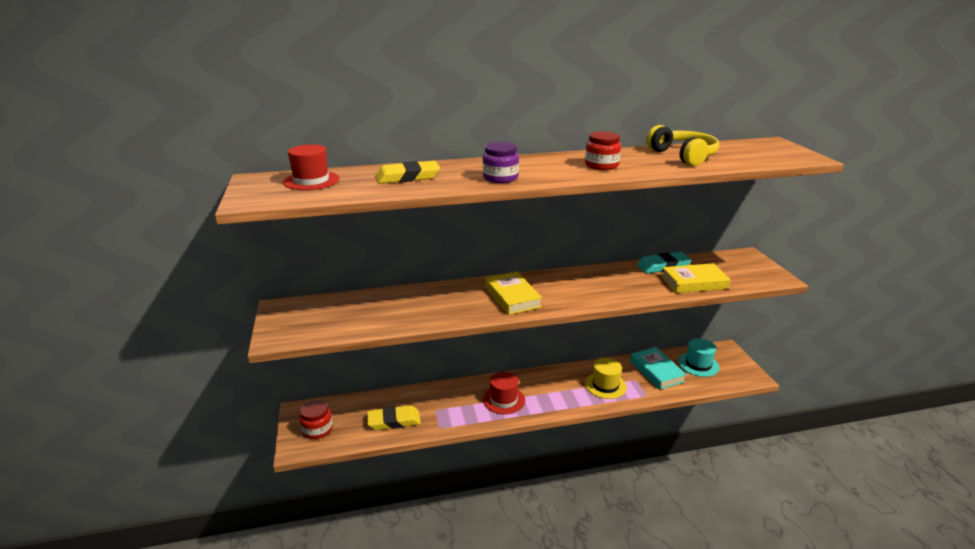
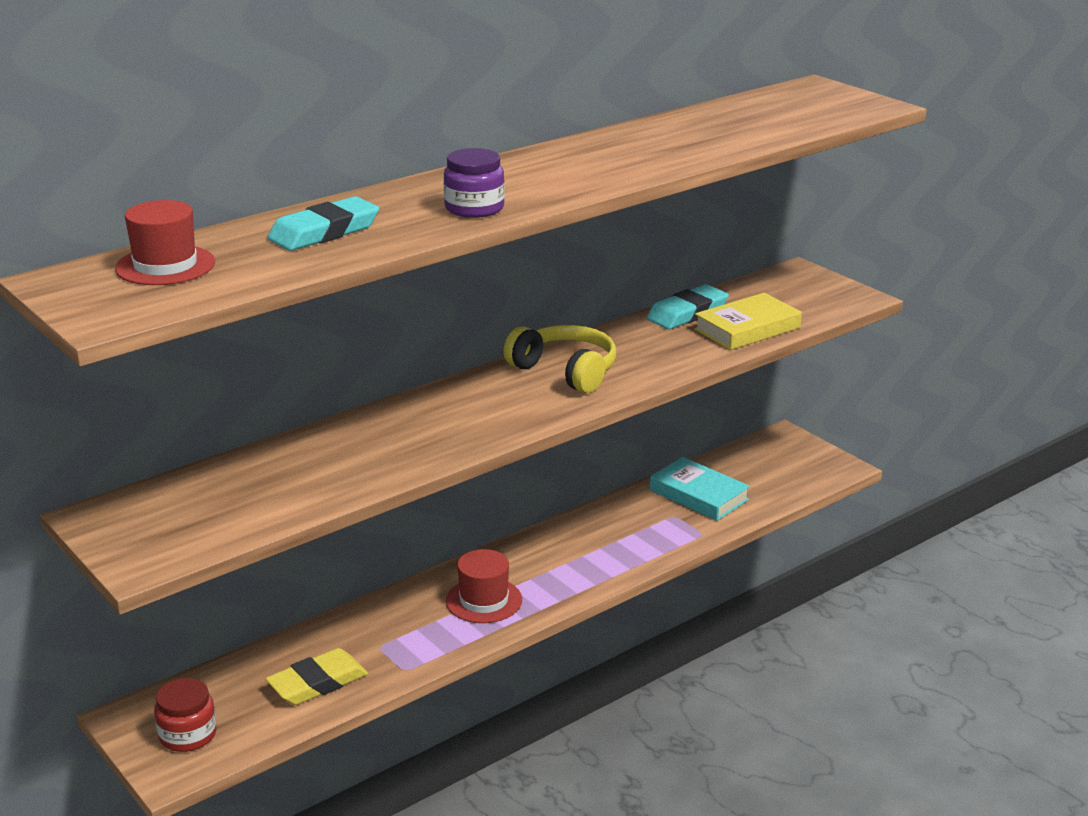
camera: 25 degrees left, 0 degrees up
yellow eraser [375,161,440,184] -> turquoise eraser [267,196,379,251]
yellow book [485,272,542,315] -> none
red jar [585,131,621,170] -> none
yellow hat [585,358,627,399] -> none
yellow headphones [646,125,719,166] -> yellow headphones moved to [503,325,616,393]
turquoise hat [678,338,719,377] -> none

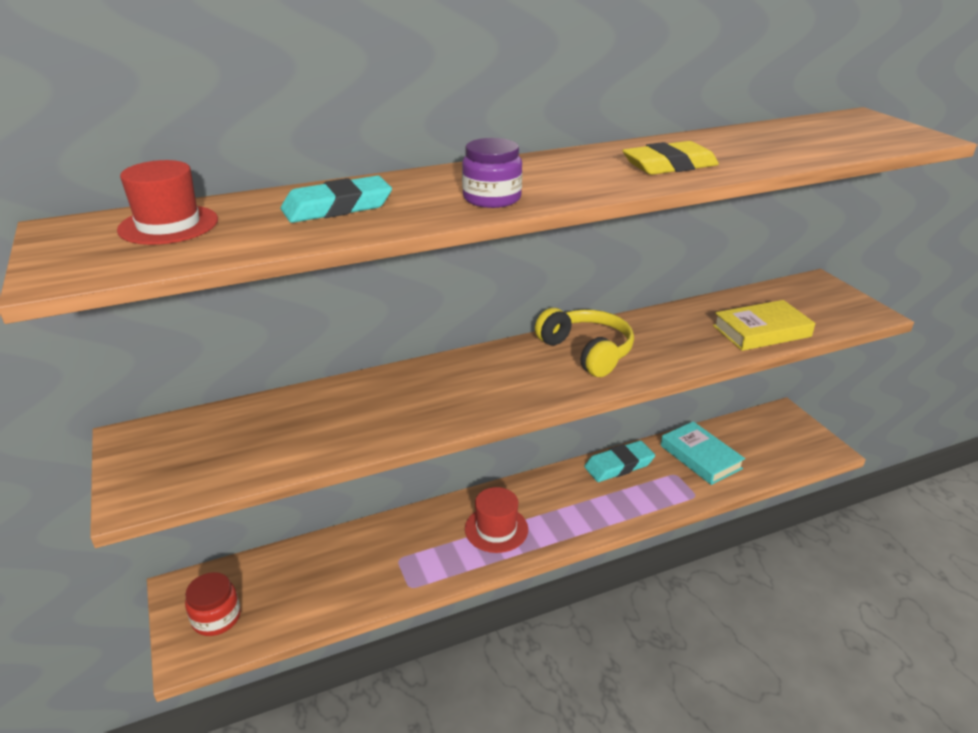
camera: 15 degrees right, 5 degrees up
yellow eraser [265,648,368,705] -> yellow eraser moved to [622,141,719,175]
turquoise eraser [647,284,729,329] -> turquoise eraser moved to [584,440,655,482]

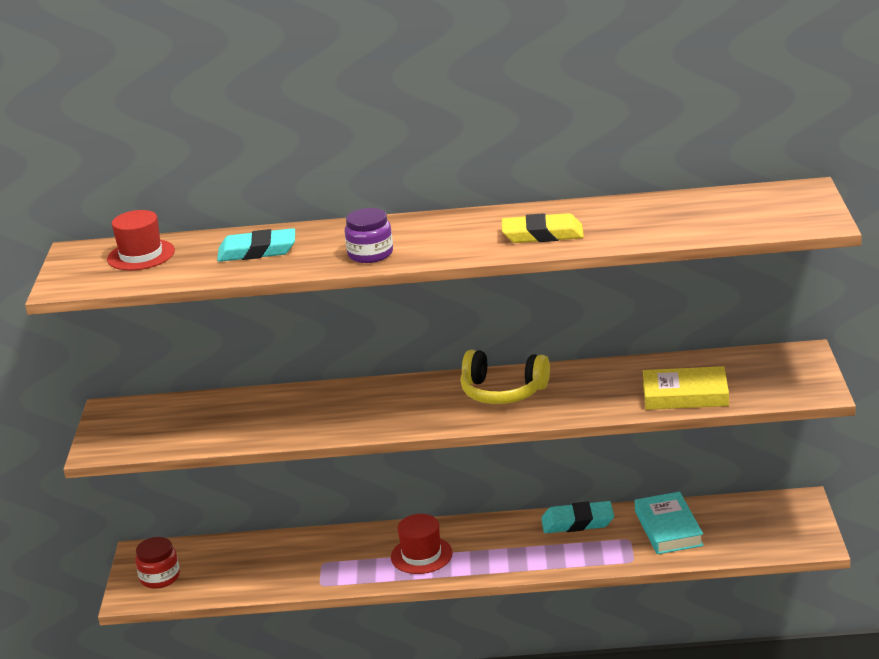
camera: 25 degrees right, 5 degrees down
yellow headphones [535,308,634,377] -> yellow headphones turned 120 degrees clockwise [460,350,550,404]

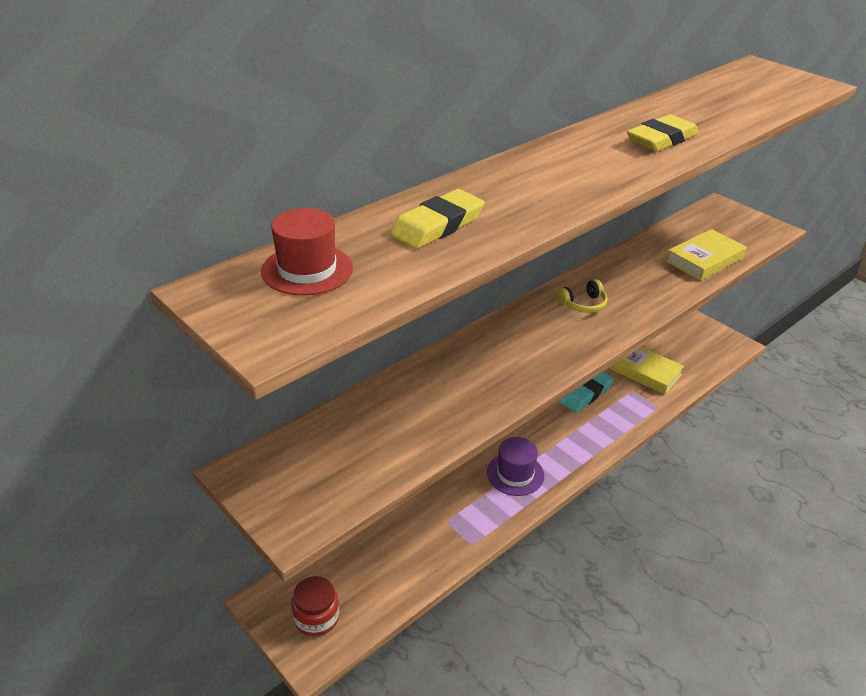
camera: 45 degrees left, 10 degrees up
turquoise eraser [217,228,295,262] -> yellow eraser [390,189,485,249]
purple jar [345,208,393,263] -> none
red hat [391,514,453,574] -> purple hat [487,437,544,496]
yellow headphones [460,350,550,404] -> yellow headphones [557,279,607,313], size x0.57
turquoise book [635,492,704,554] -> yellow book [609,347,684,394]

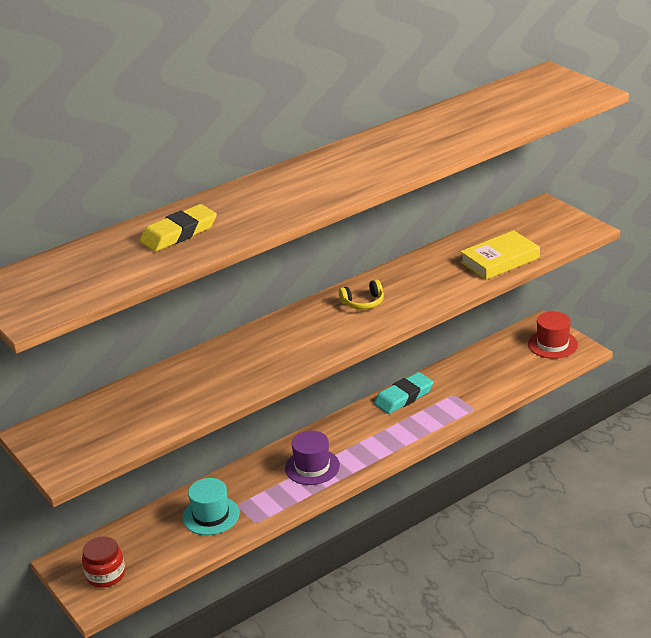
camera: 10 degrees right, 5 degrees down
red hat [261,208,353,296] -> red hat moved to [528,311,578,359]
yellow book [609,347,684,394] -> none
yellow eraser [627,114,699,152] -> none
none -> turquoise hat [183,478,240,535]

